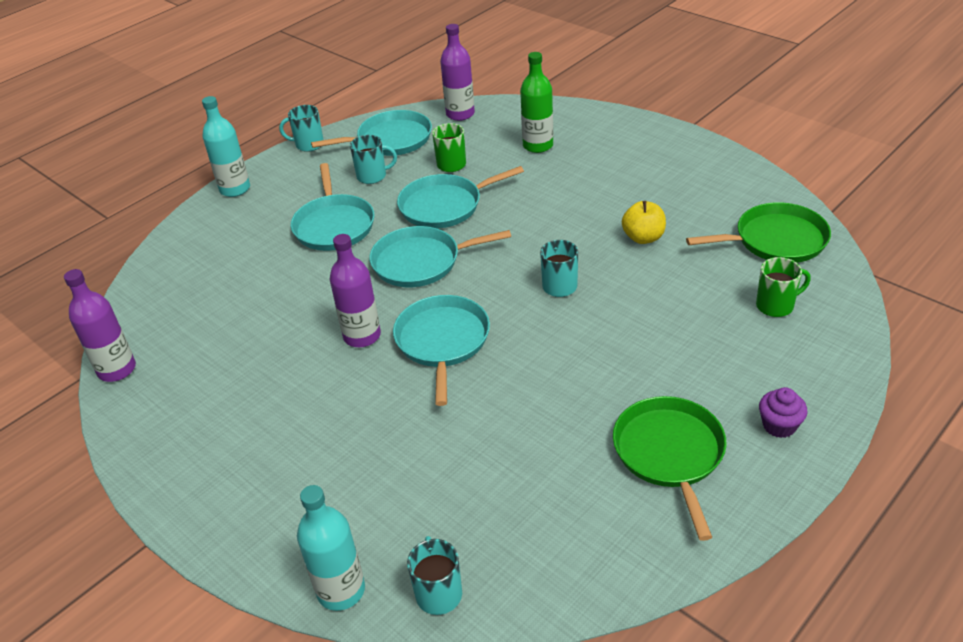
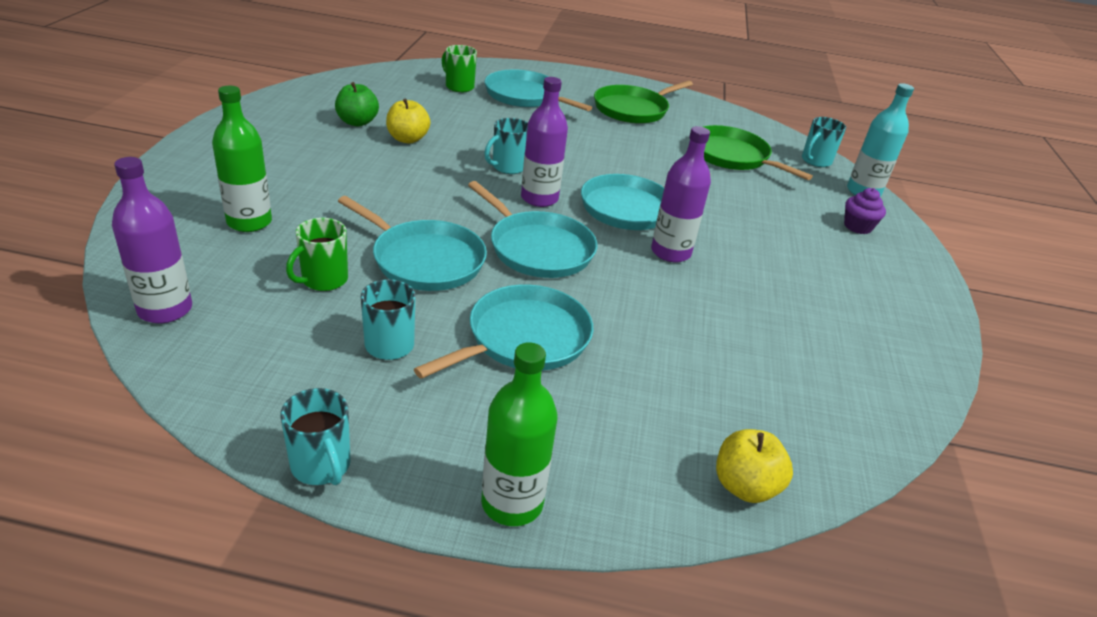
camera: 130 degrees left, 5 degrees down
purple bottle [64,269,136,382] -> purple bottle moved to [521,77,568,207]
turquoise bottle [202,96,250,197] -> green bottle [481,342,558,526]
turquoise pan [311,110,432,156] -> turquoise pan moved to [484,70,592,111]
green pan [686,202,831,263] -> green pan moved to [703,125,813,180]
purple cupcake [759,387,808,438] -> purple cupcake moved to [844,188,886,234]
none -> green apple [335,82,379,126]
none -> yellow apple [716,429,793,503]

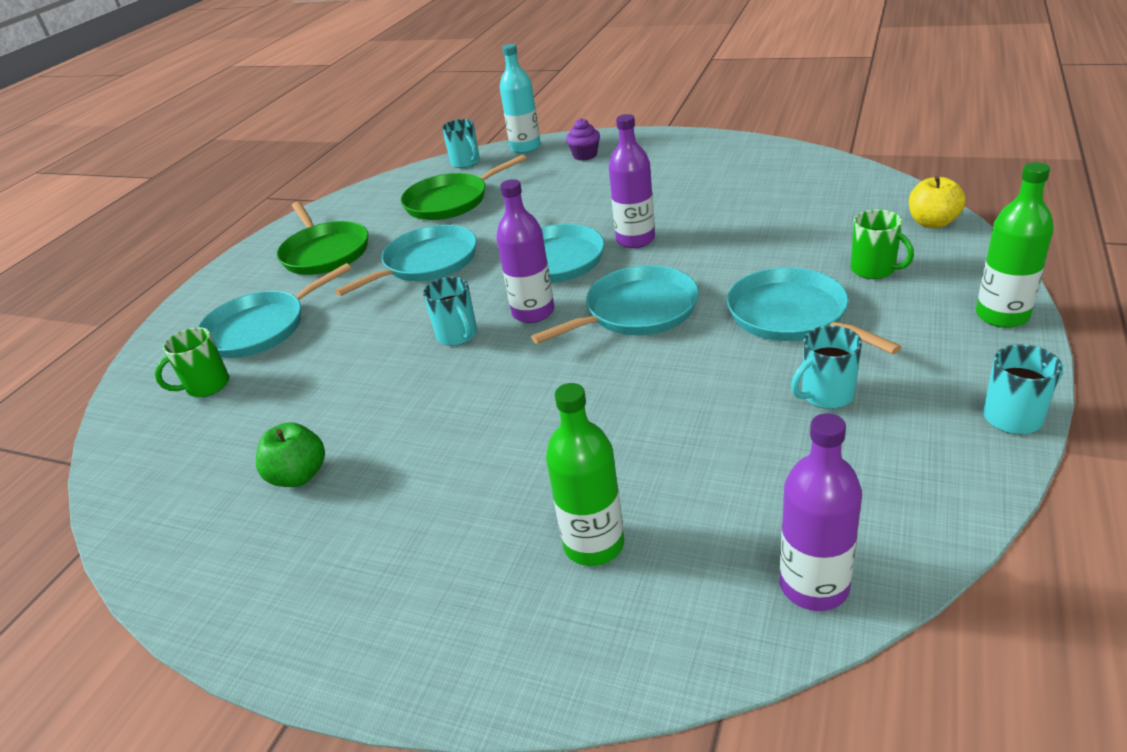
camera: 70 degrees left, 0 degrees up
green mug [286,218,348,291] -> green mug moved to [851,209,914,279]
turquoise pan [338,196,487,291] -> turquoise pan moved to [335,225,477,296]
yellow apple [386,99,430,144] -> none

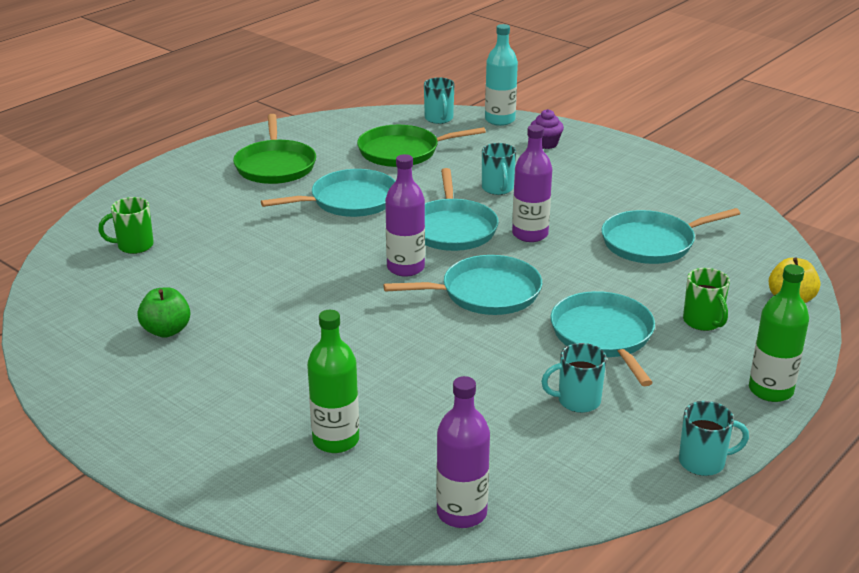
camera: 15 degrees right, 5 degrees down
turquoise pan [198,263,351,358] -> turquoise pan moved to [601,208,741,264]
turquoise mug [423,277,477,346] -> turquoise mug moved to [482,143,516,195]

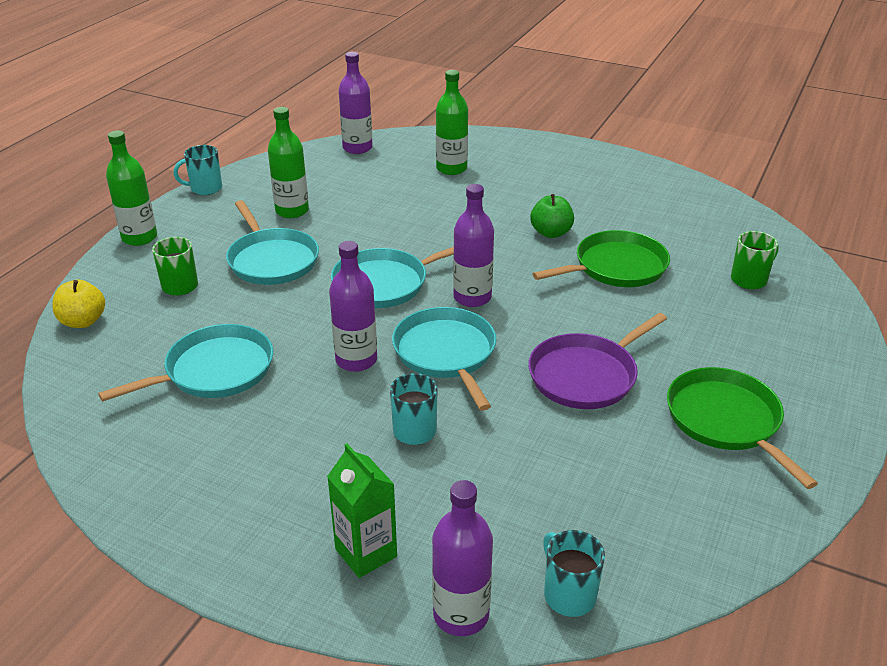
camera: 165 degrees right, 5 degrees up
green apple [137,287,190,338] -> green apple moved to [530,194,574,238]
turquoise pan [261,169,396,217] -> purple pan [528,313,667,409]
green pan [357,125,486,167] -> green pan moved to [532,230,670,287]
turquoise bottle [485,24,518,126] -> purple bottle [432,480,493,636]
purple cupcake [531,109,564,149] -> green carton [327,443,397,578]
turquoise mug [541,343,607,413] -> green bottle [268,107,309,218]

